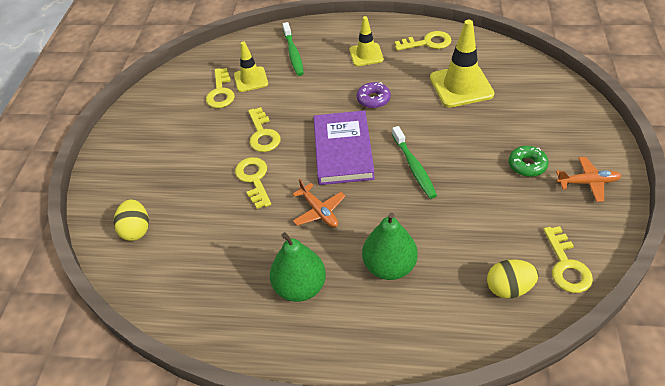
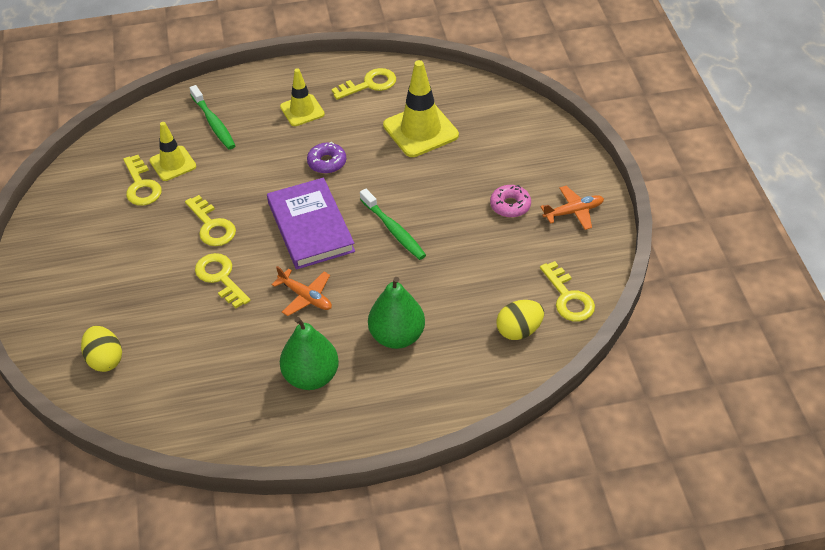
camera: 20 degrees left, 0 degrees up
green donut [509,146,549,177] -> pink donut [490,185,531,218]

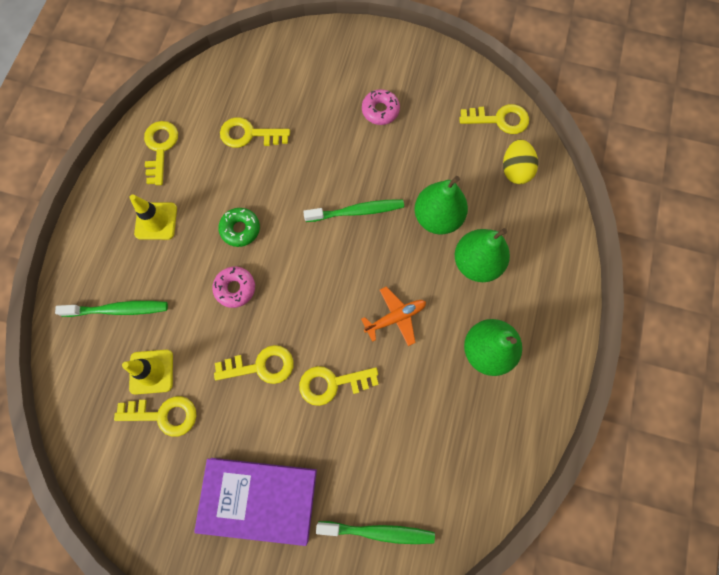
camera: 65 degrees left, 25 degrees up
yellow egg [81,326,122,372] -> green toothbrush [316,521,435,544]
purple book [267,178,355,269] -> purple book moved to [194,458,317,546]
purple donut [307,142,346,174] -> green donut [218,208,260,247]
yellow traffic cone [383,60,459,157] -> yellow key [220,117,290,148]
orange plane [540,186,604,230] -> none
none -> pink donut [212,267,255,308]
none -> green pear [414,176,468,234]

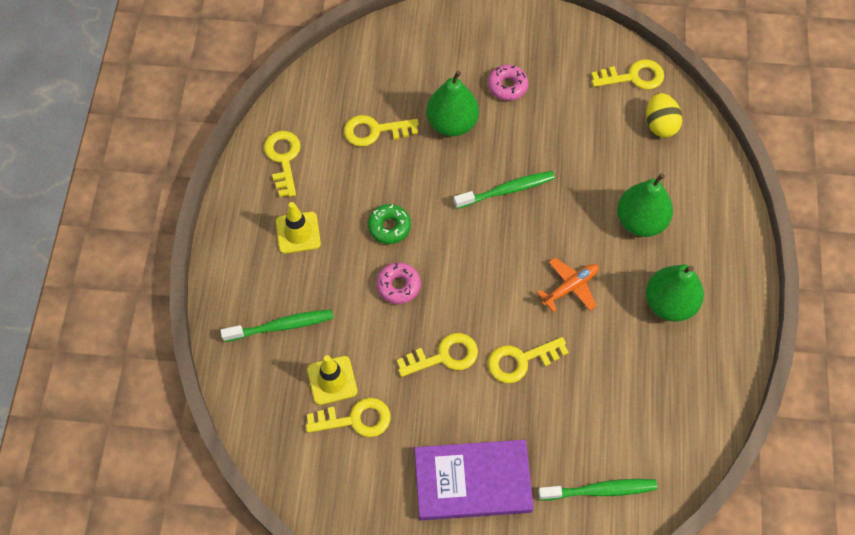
camera: 10 degrees left, 10 degrees down
green pear [414,176,468,234] -> green pear moved to [426,71,479,136]

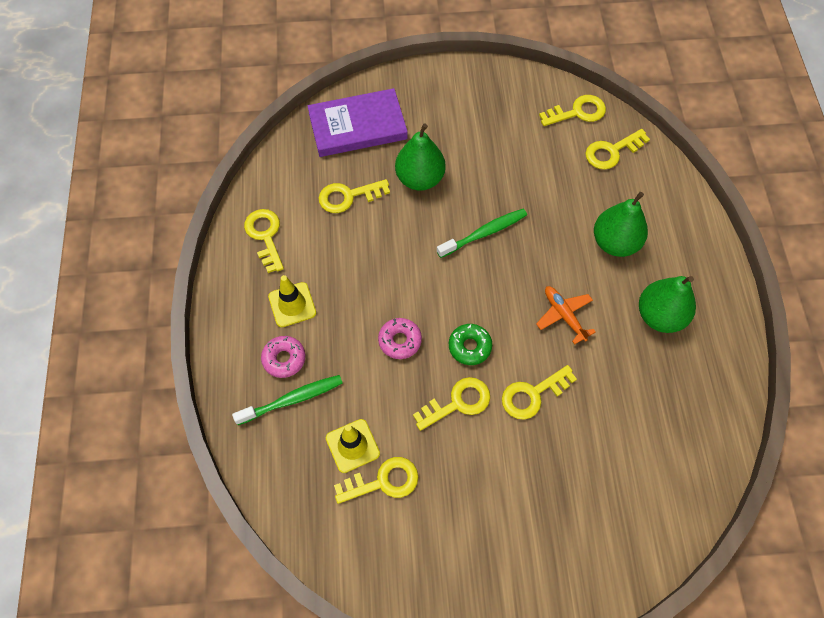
camera: 10 degrees left, 0 degrees up
green donut [368,204,411,244] -> green donut moved to [449,324,492,365]
purple book [415,440,534,521] -> purple book moved to [308,88,408,157]
pink donut [488,65,529,101] -> pink donut moved to [261,336,305,378]
orange plane [537,258,599,312] -> orange plane turned 75 degrees counterclockwise [536,286,596,345]
green toothbrush [538,479,657,500] -> none
yellow egg [646,93,682,137] -> yellow key [585,129,650,170]

